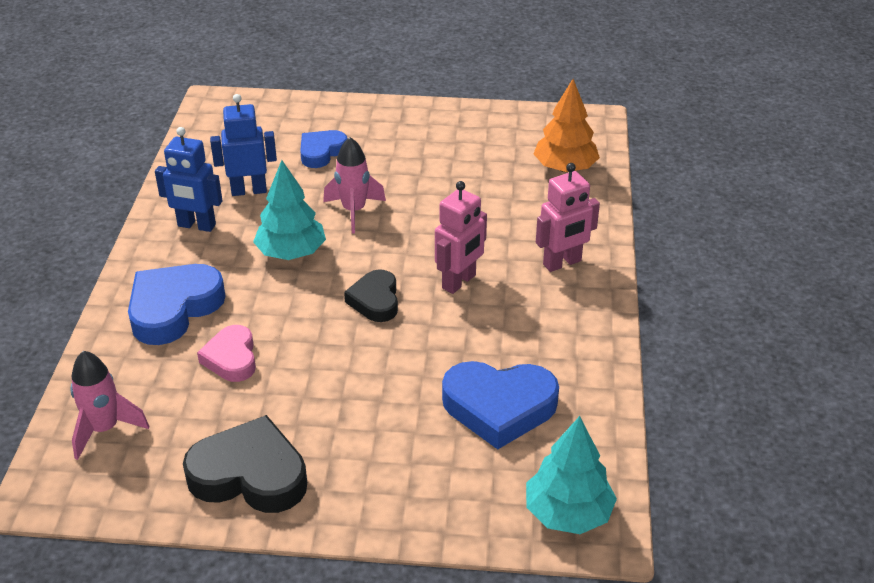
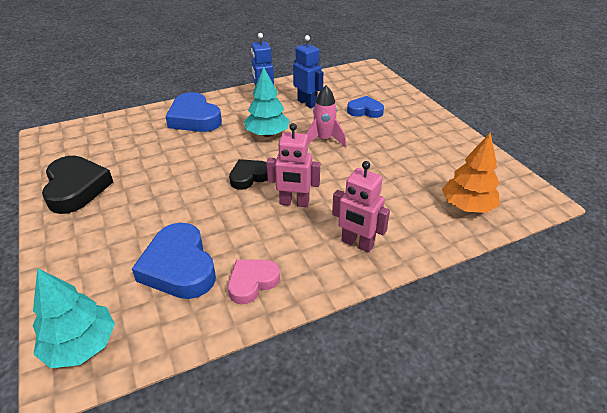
camera: 60 degrees right, 0 degrees up
pink rocket [70,351,149,460] -> none
blue heart [128,264,226,345] -> blue heart turned 135 degrees counterclockwise [165,92,222,132]
pink heart [197,325,256,382] -> pink heart moved to [228,260,280,304]

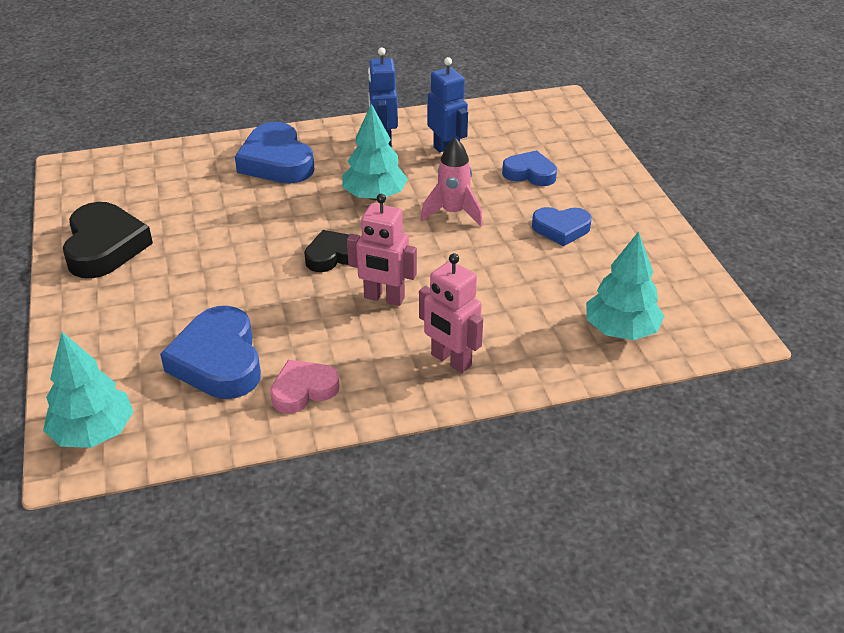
camera: 10 degrees right, 0 degrees up
orange tree [442,132,500,213] -> turquoise tree [586,231,665,340]
none -> blue heart [532,207,592,246]

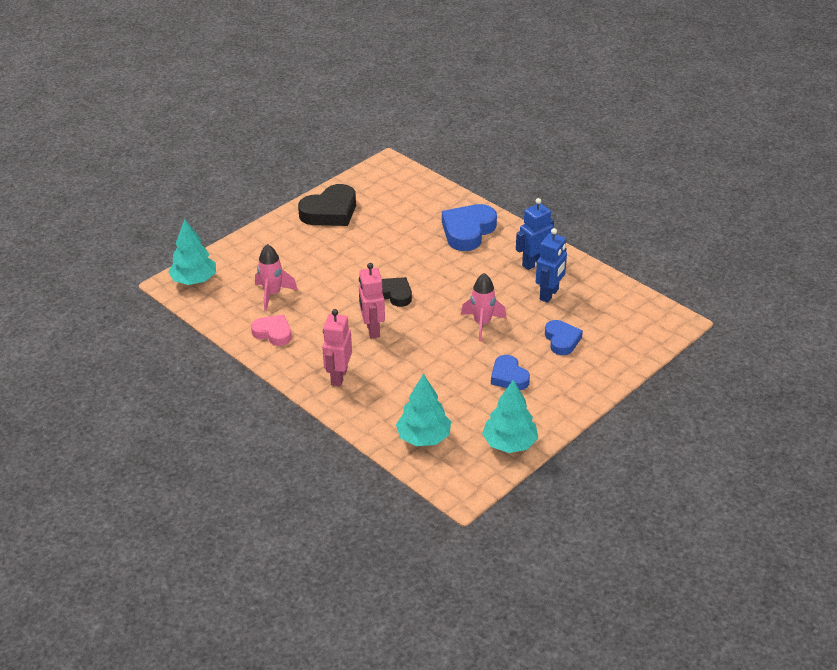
camera: 60 degrees right, 0 degrees up
blue heart [160,306,261,399] -> pink rocket [255,244,298,311]
turquoise tree [342,104,408,200] -> turquoise tree moved to [482,379,538,453]

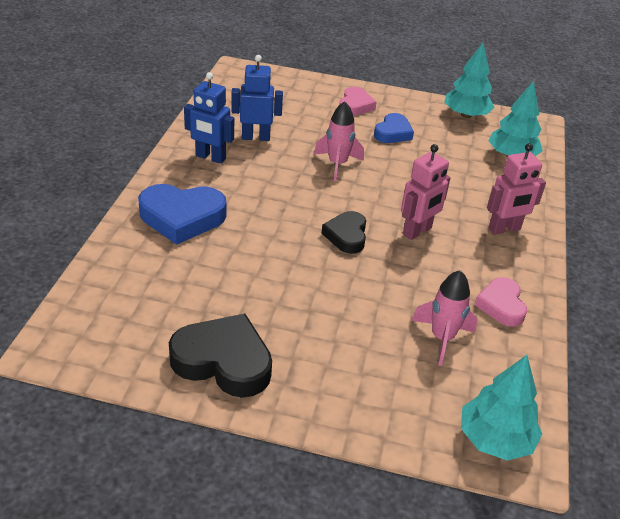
camera: 125 degrees left, 0 degrees up
blue heart [545,320,583,355] -> none
none -> pink heart [340,87,376,116]

